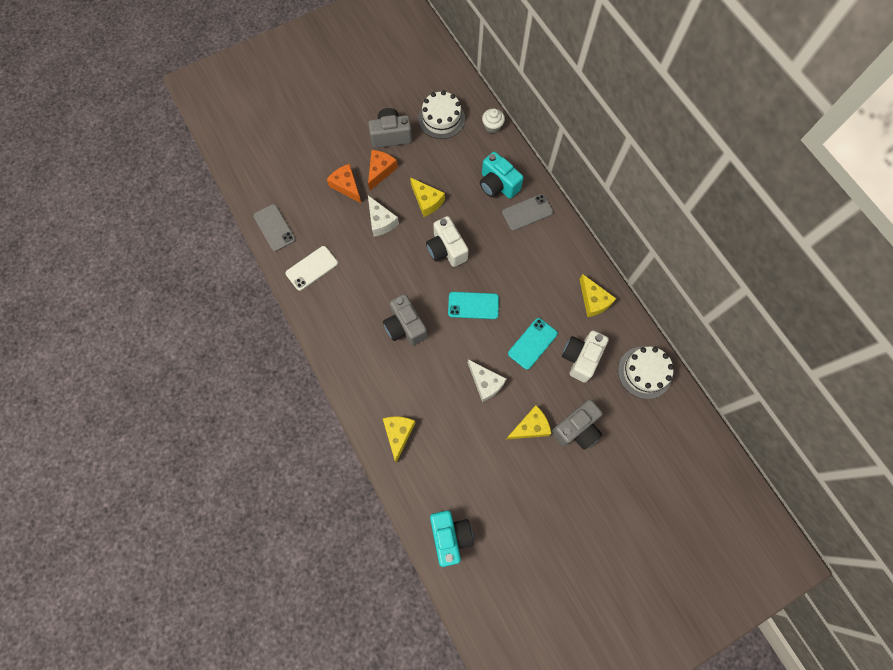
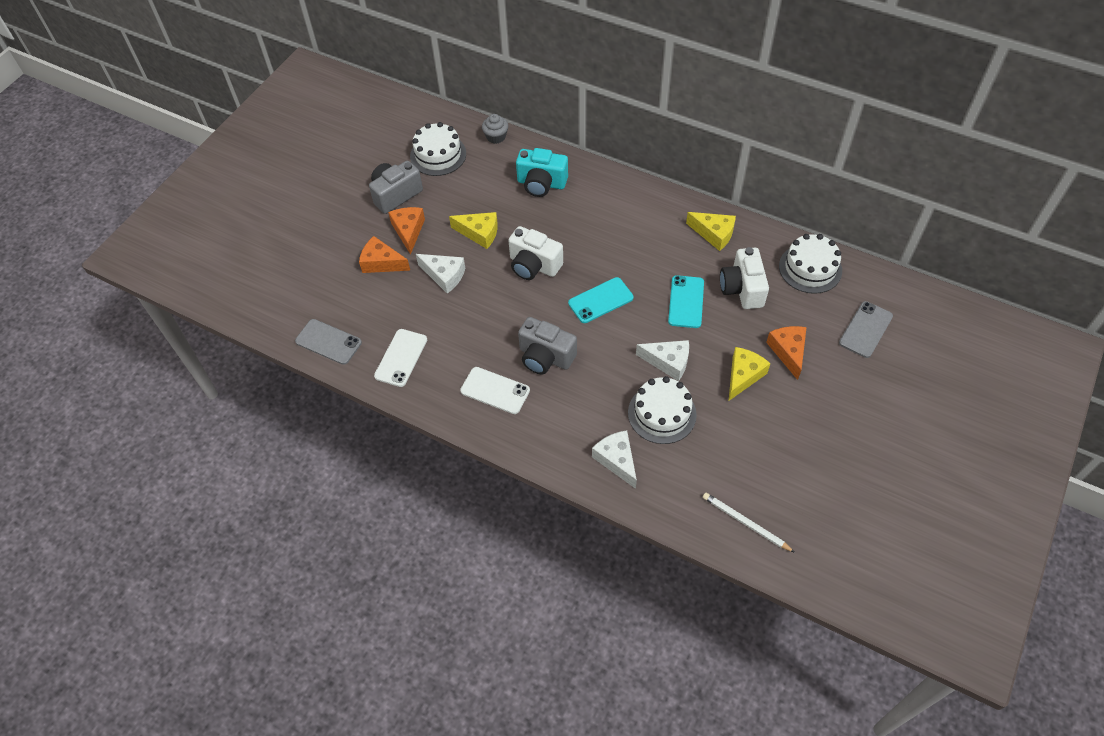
camera: 30 degrees left, 15 degrees down
yellow cheese [383,416,415,463] -> white cheese [592,430,637,489]
turquoise camera [430,510,474,567] -> white pencil [703,493,795,553]
white cupcake [482,109,505,133] -> grey cupcake [482,114,508,144]
grey phone [502,194,554,231] -> grey phone moved to [839,301,893,358]
grey camera [551,399,603,450] -> orange cheese [766,326,807,380]
none -> white phone [460,367,530,414]
none -> white cake [628,376,697,444]

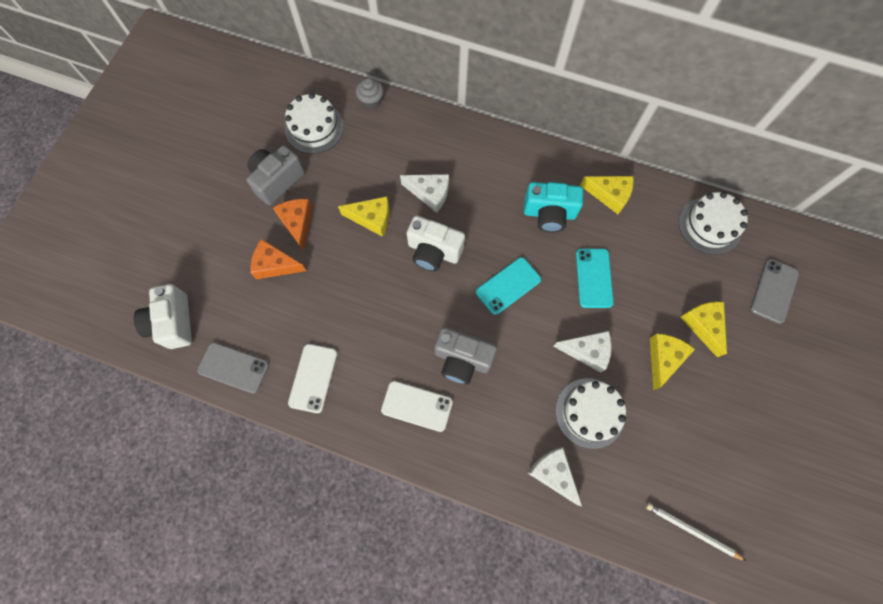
camera: 10 degrees left, 15 degrees up
white cheese [416,254,465,294] -> white cheese moved to [400,174,449,213]
turquoise camera [516,148,568,197] -> turquoise camera moved to [524,182,583,232]
white camera [720,247,769,309] -> white camera moved to [134,284,192,349]
orange cheese [766,326,807,380] -> yellow cheese [680,302,727,357]

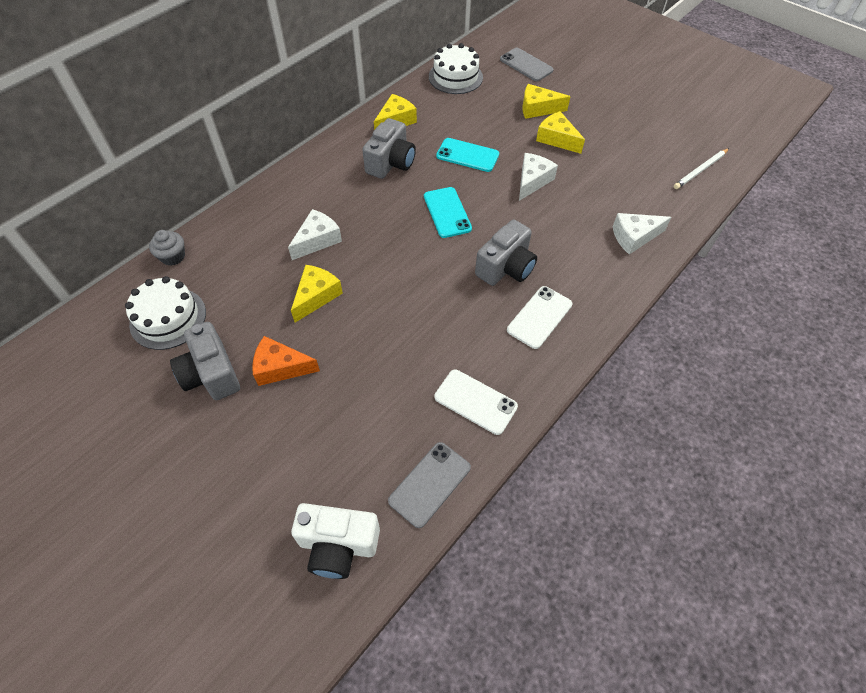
camera: 70 degrees left, 15 degrees down
orange cheese [250,239,307,279] -> none
white camera [407,216,465,272] -> none
turquoise camera [524,182,583,232] -> grey camera [362,118,416,179]
white cake [555,378,626,449] -> none

